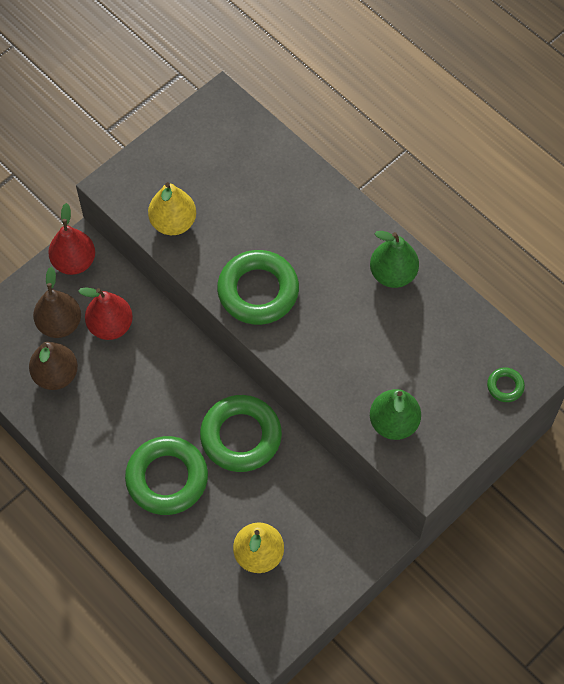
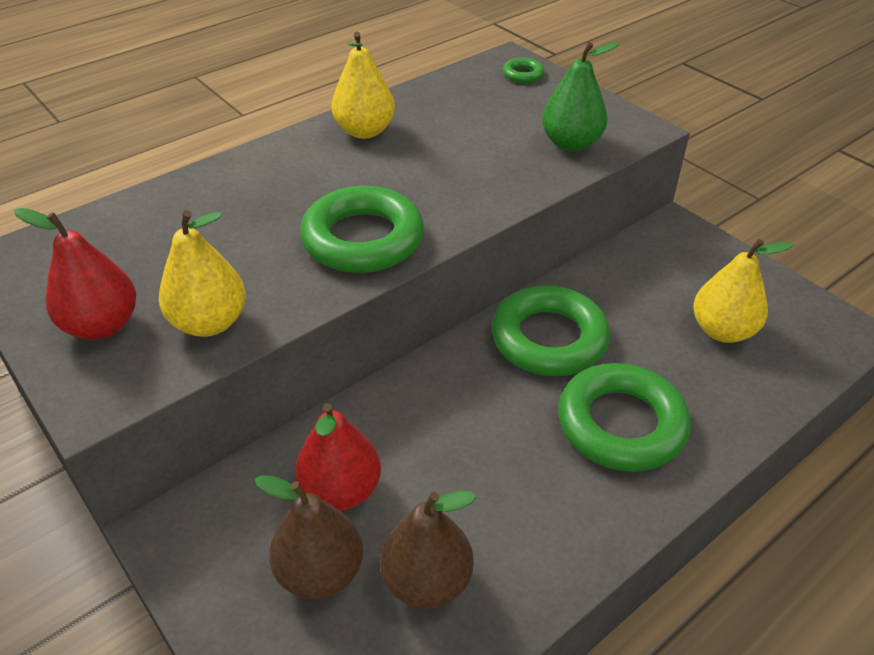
camera: 85 degrees left, 20 degrees down
red pear [48,203,95,275] -> red pear moved to [14,208,136,340]
green pear [370,231,419,288] -> yellow pear [331,32,395,139]

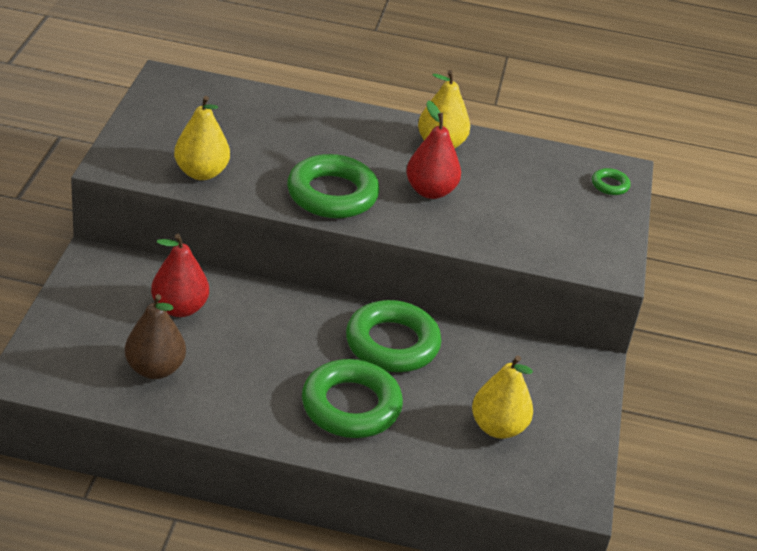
camera: 45 degrees right, 5 degrees down
red pear [14,208,136,340] -> red pear moved to [406,100,461,199]
brown pear [254,475,363,599] -> none
green pear [542,42,619,152] -> none

